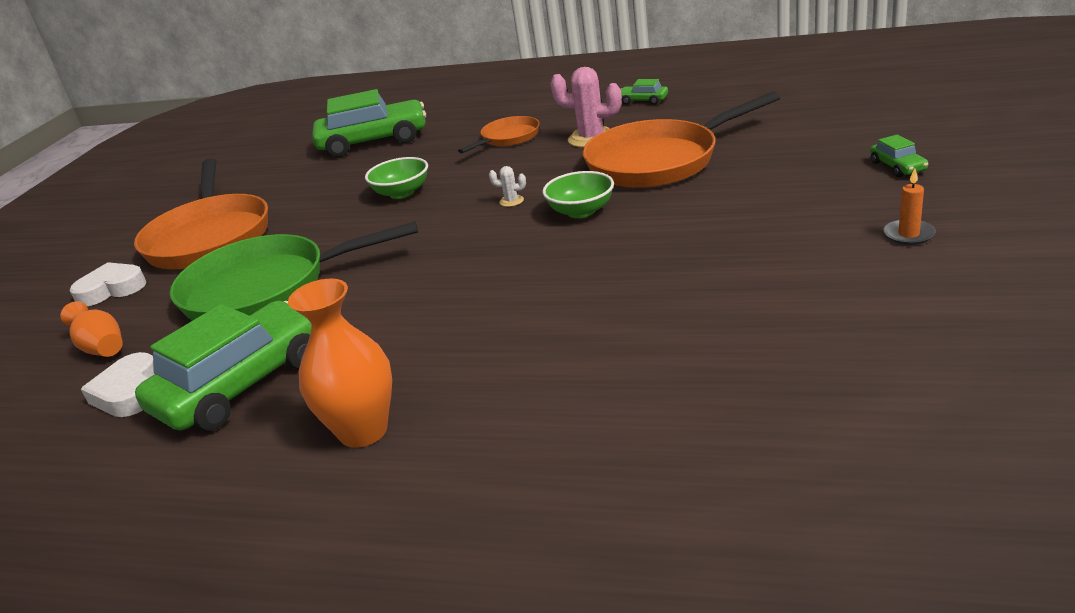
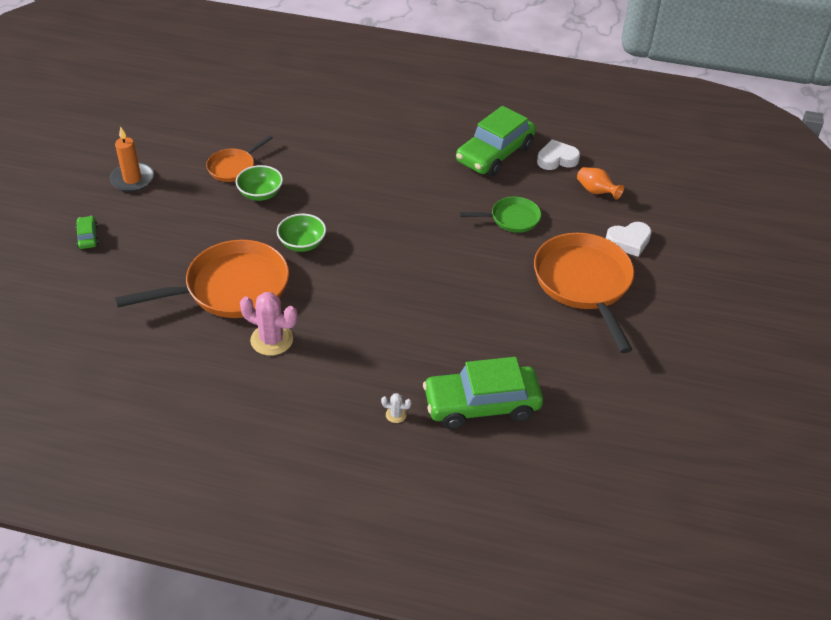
camera: 175 degrees right, 15 degrees up
white heart [81,352,154,417] -> white heart turned 90 degrees counterclockwise [537,140,580,170]
green pan [170,221,418,321] -> green pan [460,197,541,233], size x0.52
orange vase [288,279,392,448] -> none
green bowl [365,157,428,199] -> green bowl moved to [236,165,283,201]
orange pan [458,116,540,153] -> orange pan moved to [206,135,273,182]
white cactus [489,166,526,207] -> white cactus moved to [381,393,412,423]
green car [621,79,668,105] -> none
orange candle [883,168,936,245] -> orange candle [110,126,154,192], size x1.63

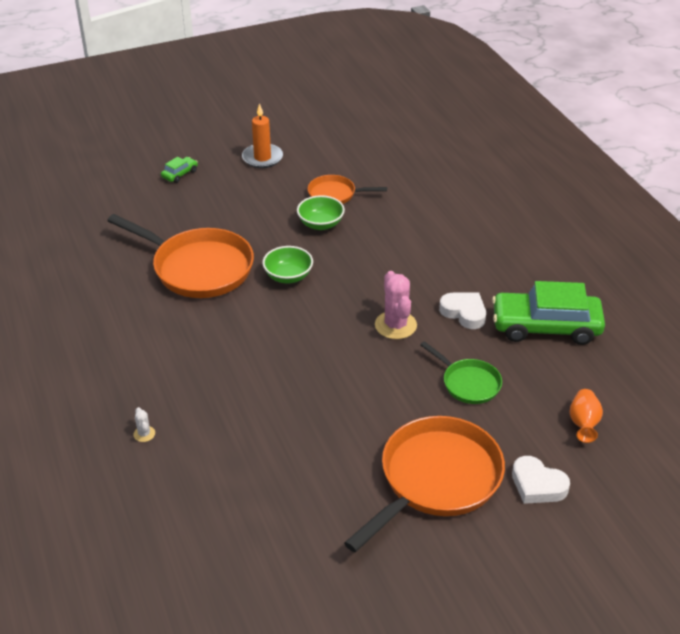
camera: 55 degrees right, 5 degrees down
pink cactus [240,292,298,356] -> pink cactus moved to [375,271,417,339]
green car [423,357,543,429] -> none
white heart [537,140,580,170] -> white heart moved to [439,292,486,329]

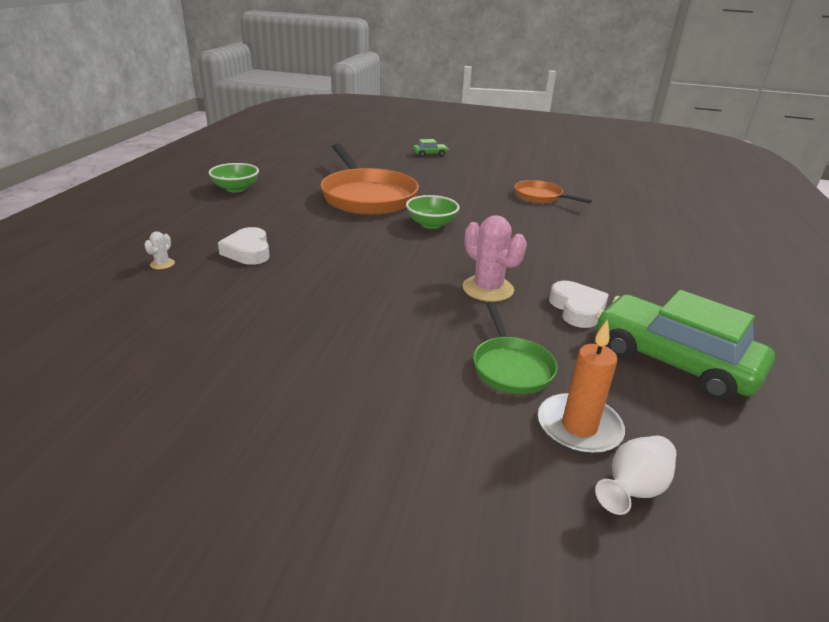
camera: 35 degrees right, 10 degrees down
orange candle [242,103,283,168] -> orange candle moved to [538,319,625,455]
green bowl [297,195,345,230] -> green bowl moved to [209,163,259,192]
orange pan [344,416,505,552] -> none
pink cactus [375,271,417,339] -> pink cactus turned 60 degrees counterclockwise [462,215,527,302]
white heart [512,456,570,504] -> white heart moved to [218,227,270,265]
orange vase [569,389,603,443] -> white vase [595,435,677,515]

